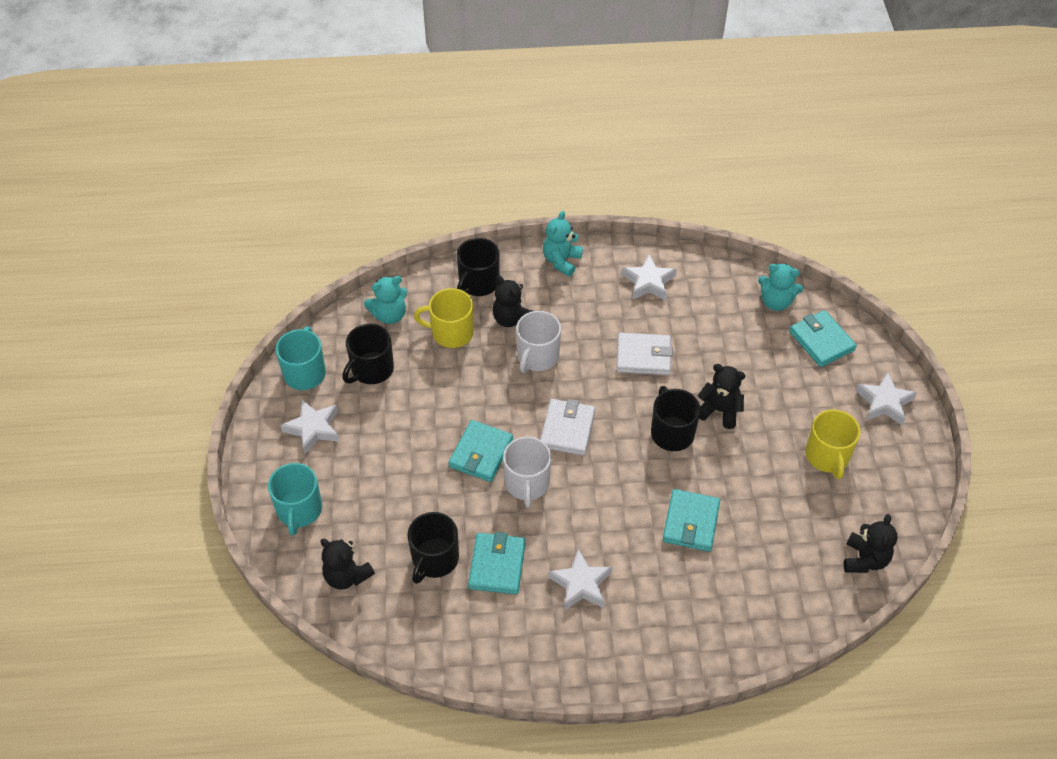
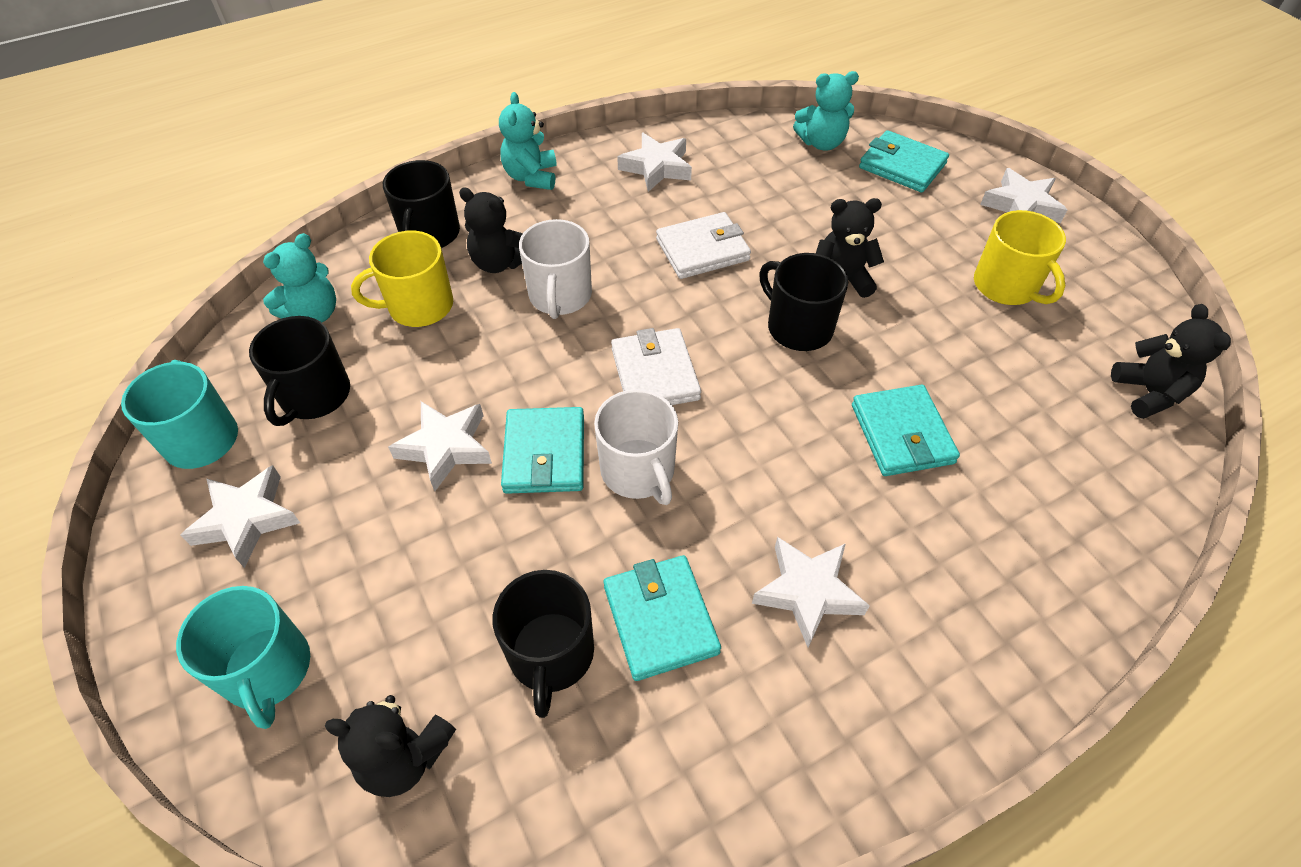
camera: 25 degrees left, 0 degrees up
none -> white star [388,401,492,491]

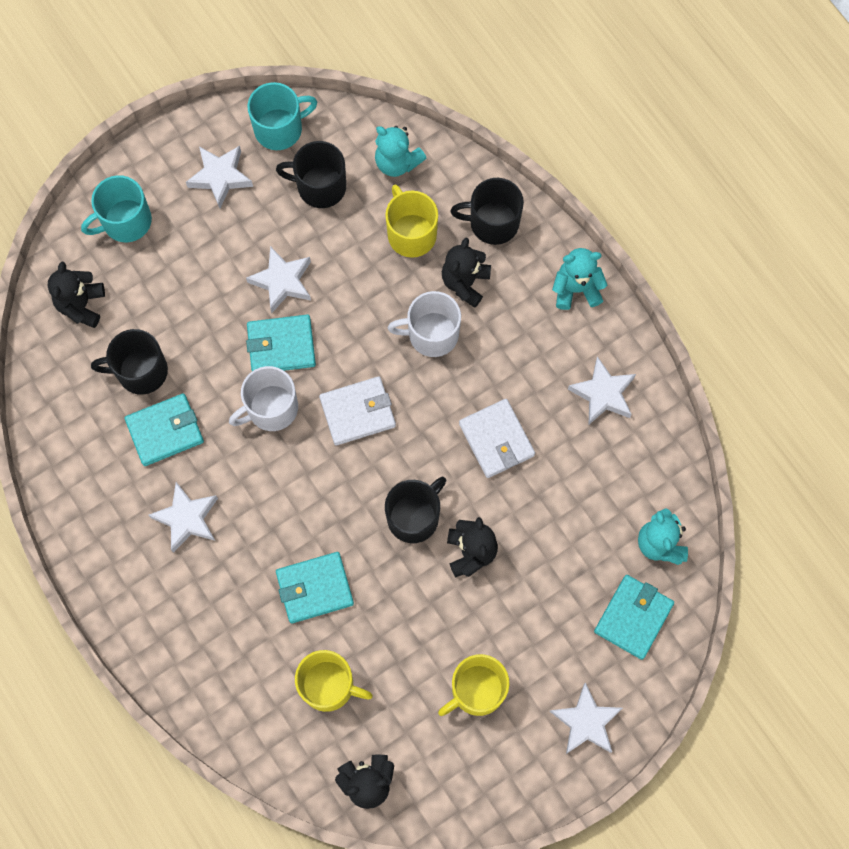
camera: 85 degrees right, 20 degrees up
none -> yellow mug [295,650,373,712]

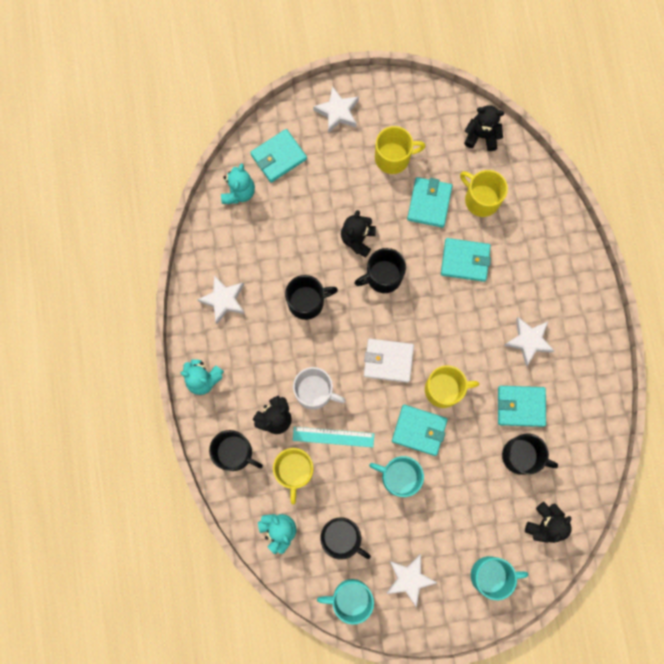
camera: 155 degrees left, 5 degrees up
white mug [229,366,298,431] -> yellow mug [425,365,479,408]
white star [246,246,311,313] -> turquoise mug [369,456,424,497]
white wallet [459,399,535,478] -> black mug [285,275,338,320]
none -> turquoise ruler [293,427,374,447]
none -> turquoise wallet [407,177,452,228]

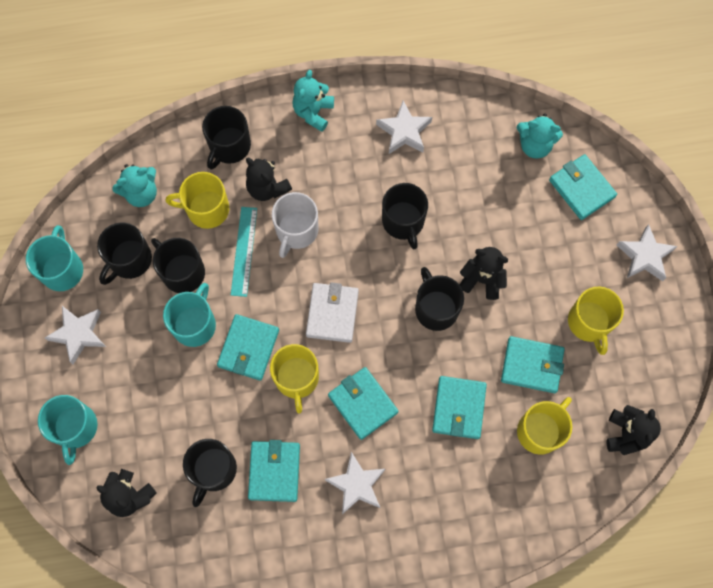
camera: 90 degrees right, 5 degrees down
none -> black mug [151,238,205,293]
none -> turquoise wallet [328,367,399,440]

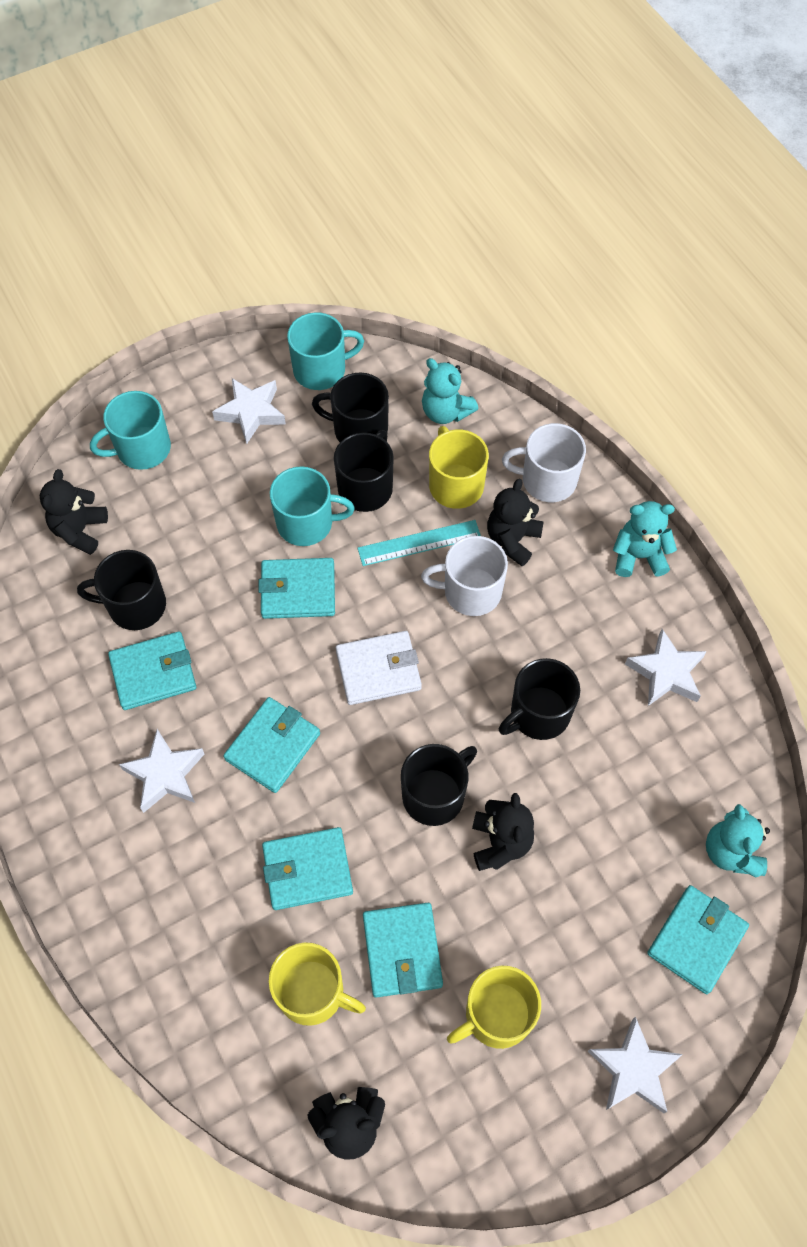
camera: 70 degrees right, 10 degrees down
black mug [202,106,251,170] -> white mug [502,423,586,502]
yellow mug [270,344,319,414] -> none

